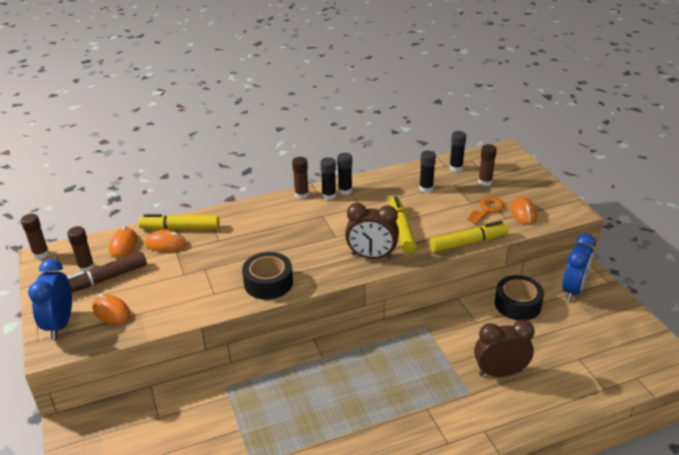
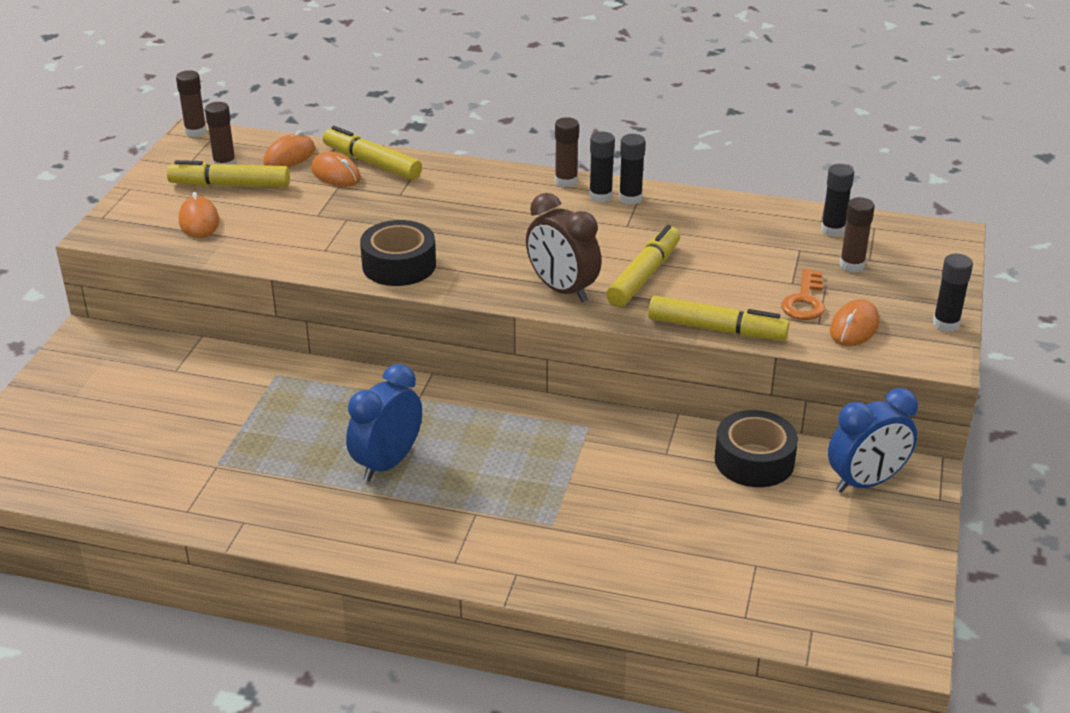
camera: 35 degrees right, 0 degrees up
blue clock [28,259,72,339] -> blue clock moved to [346,364,422,481]
brown marker [67,252,147,292] -> yellow marker [167,160,290,187]
black glue stick [419,150,436,193] -> black glue stick moved to [933,253,973,332]
orange key [467,197,504,224] -> orange key turned 120 degrees clockwise [781,268,825,320]
brown clock [474,320,535,377] -> none

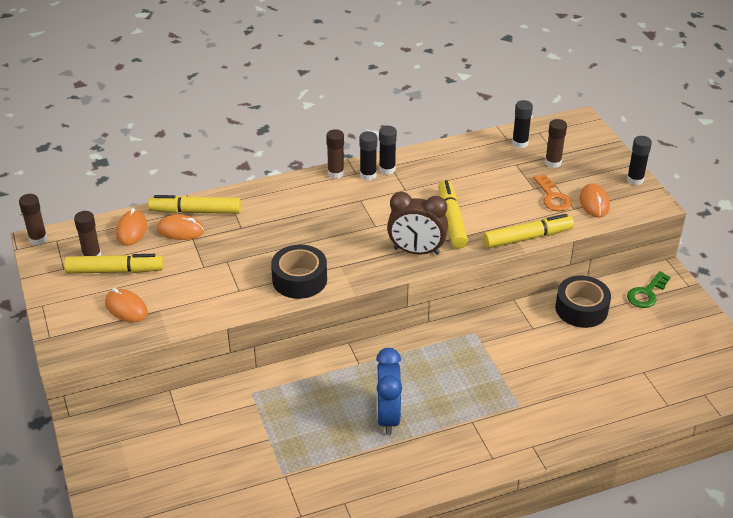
camera: 35 degrees left, 5 degrees up
yellow marker [167,160,290,187] -> yellow marker turned 150 degrees counterclockwise [64,254,164,274]
blue clock [828,388,918,492] -> green key [627,271,671,308]

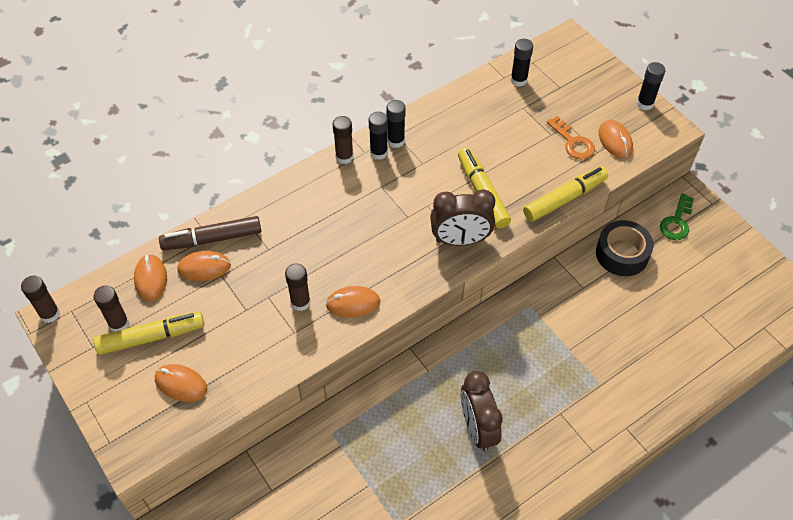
camera: 15 degrees left, 15 degrees up
yellow marker [148,195,241,214] -> brown marker [159,216,261,250]
black tape [271,245,327,299] -> orange mouse [326,286,380,318]
blue clock [376,348,402,435] -> brown clock [461,371,503,451]
brown glue stick [545,119,567,168] -> brown glue stick moved to [285,263,311,311]

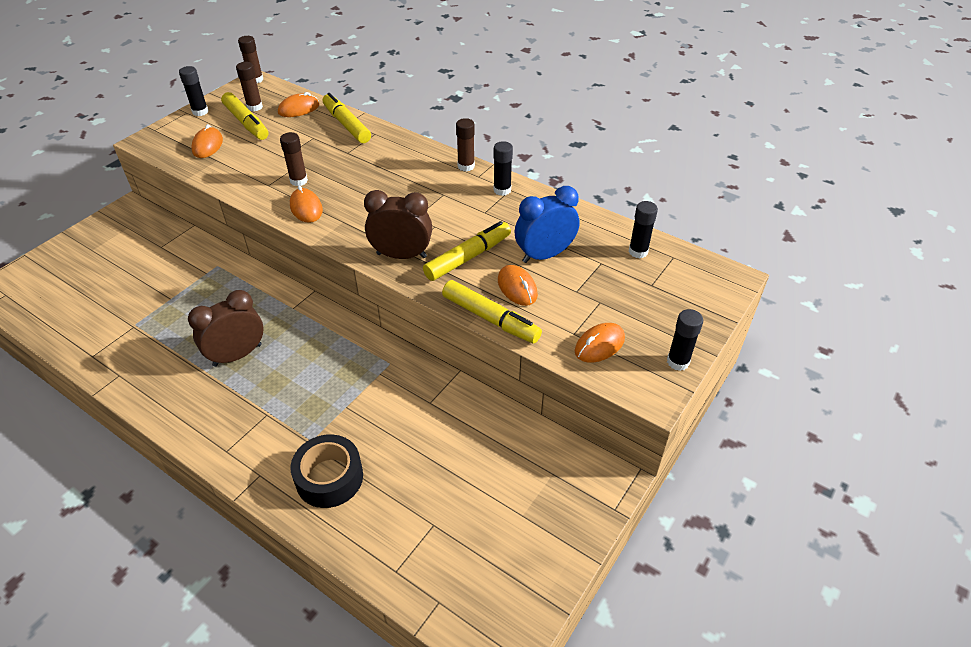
camera: 70 degrees right, 10 degrees down
brown marker [159,216,261,250] -> yellow marker [323,93,371,143]
orange mouse [177,251,231,281] -> orange mouse moved to [498,265,538,306]
black glue stick [369,112,388,160] -> black glue stick moved to [179,66,209,116]
brown clock [430,190,495,246] -> brown clock turned 120 degrees clockwise [364,190,432,259]
orange key [547,116,595,160] -> none
black tape [596,220,653,276] -> black tape moved to [290,434,363,508]
green key [660,193,694,240] -> none
none -> blue clock [514,186,580,263]

